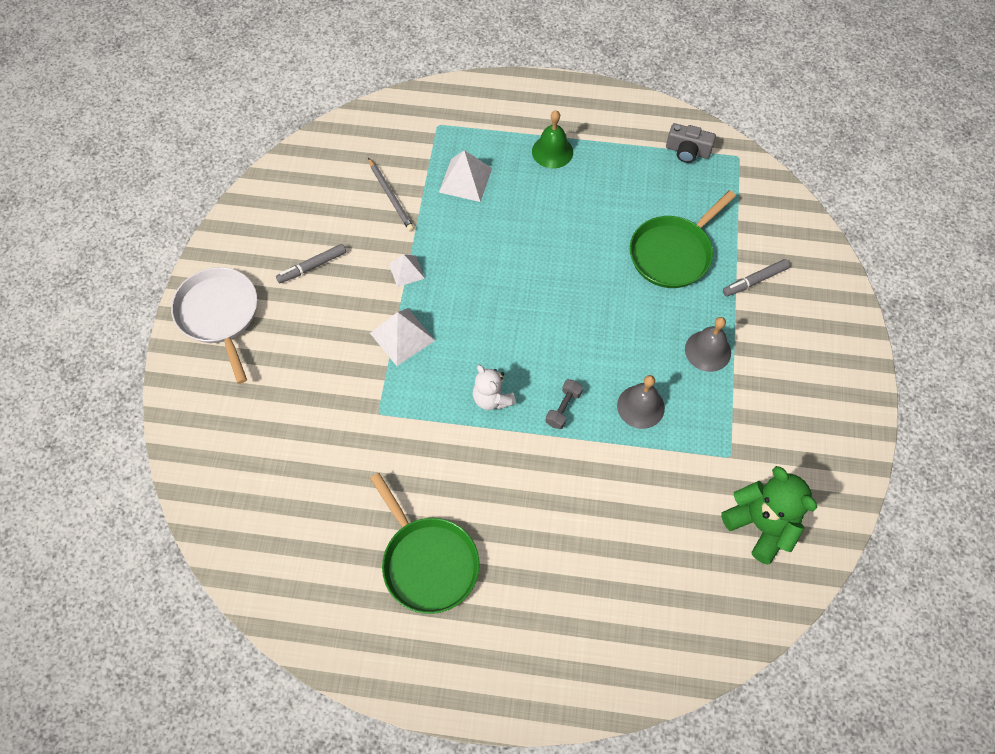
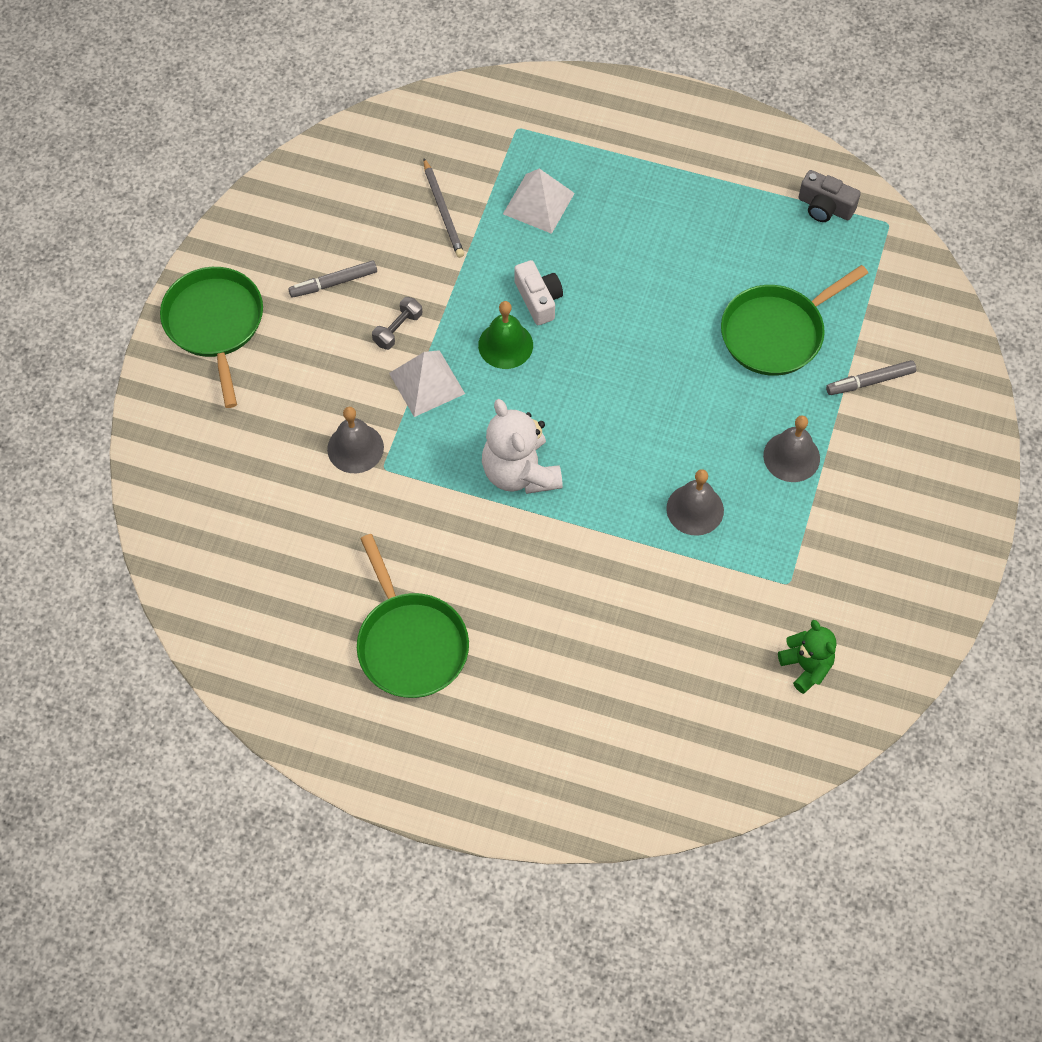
camera: 10 degrees right, 0 degrees up
white pan [171,267,257,384] -> green pan [160,267,263,408]
white pyramid [389,254,425,287] -> none
white teddy bear [473,365,516,410] -> white teddy bear [482,399,563,494], size x1.59
green bell [532,110,573,168] -> green bell moved to [478,301,533,369]
grey dumbbell [546,379,583,429] -> grey dumbbell moved to [372,297,422,350]
green teddy bear [721,466,817,565] -> green teddy bear [778,620,836,694], size x0.63
none -> grey bell [327,407,384,473]
none -> white camera [514,260,563,325]

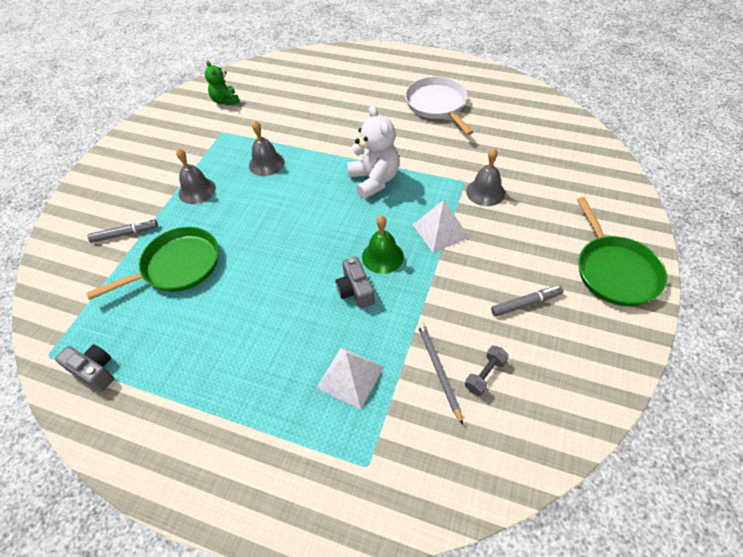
camera: 175 degrees left, 10 degrees down
green pan [357,534,469,698] -> white pan [405,76,473,135]
grey dumbbell [372,297,422,350] -> grey dumbbell moved to [465,345,509,396]
white camera [514,260,563,325] -> grey camera [335,257,375,309]

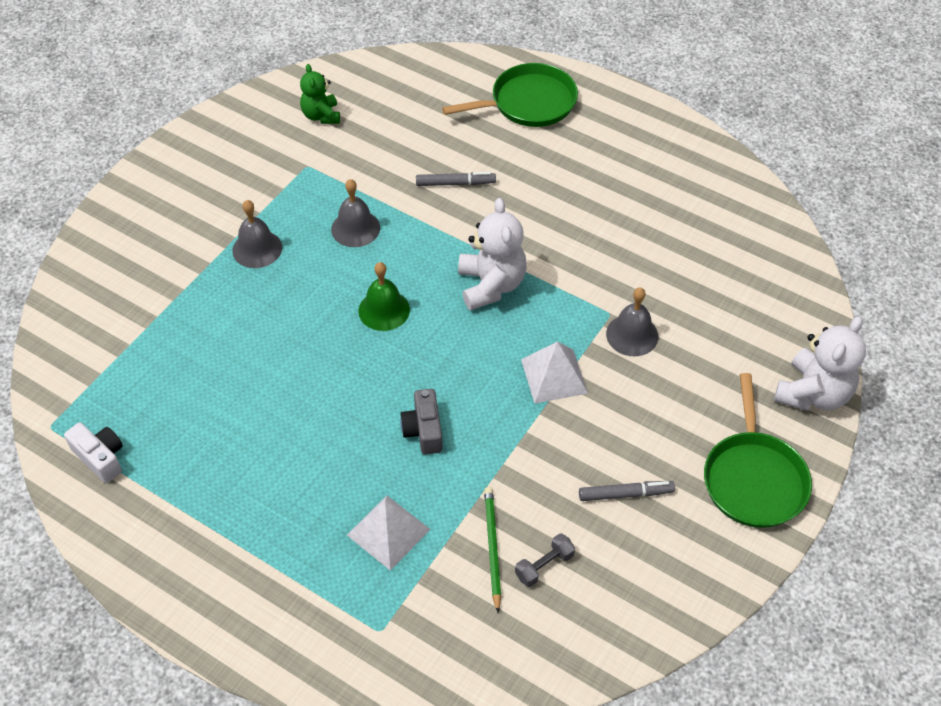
camera: 10 degrees right, 0 degrees up
grey camera [55,344,114,392] -> white camera [64,422,123,483]
green pan [86,227,219,300] -> green pan moved to [442,63,578,127]
grey marker [87,219,158,243] -> grey marker moved to [416,172,496,186]
green bell [362,216,404,274] -> green bell moved to [358,262,410,331]
white pan [405,76,473,135] -> none
grey pencil [417,322,463,425] -> green pencil [484,487,501,613]
none -> white teddy bear [774,316,866,411]

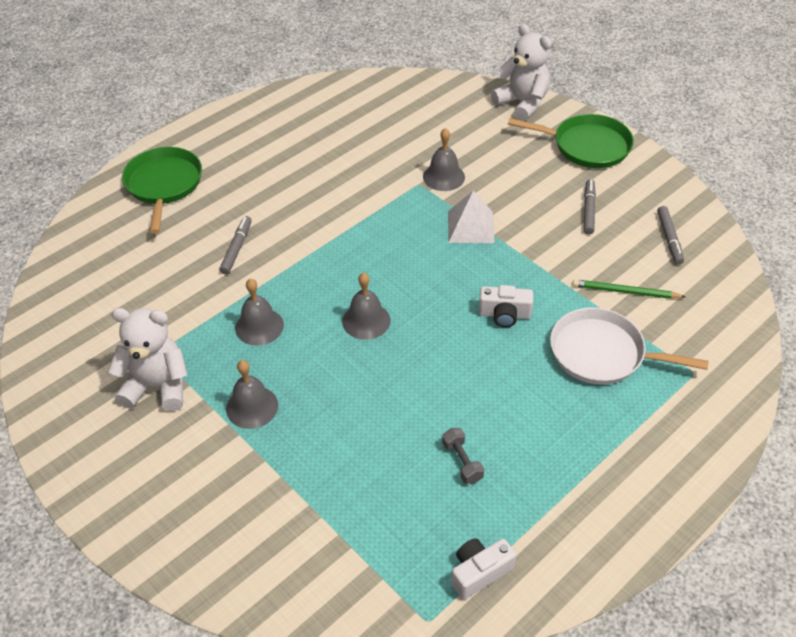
camera: 75 degrees left, 5 degrees down
green teddy bear [300,64,340,124] -> none
white pyramid [347,496,431,570] -> white pan [550,308,709,385]
green bell [358,262,410,331] -> grey bell [342,273,391,340]
grey camera [400,389,443,455] -> white camera [479,285,533,327]
white teddy bear [458,198,527,311] -> white teddy bear moved to [108,308,188,411]
grey dumbbell [515,533,575,587] -> grey dumbbell moved to [442,428,484,484]
none -> grey marker [657,206,684,265]

